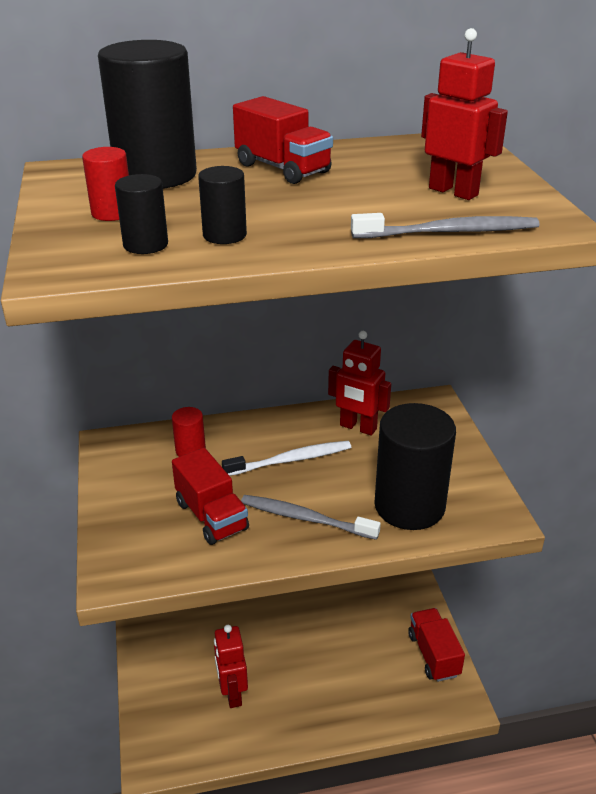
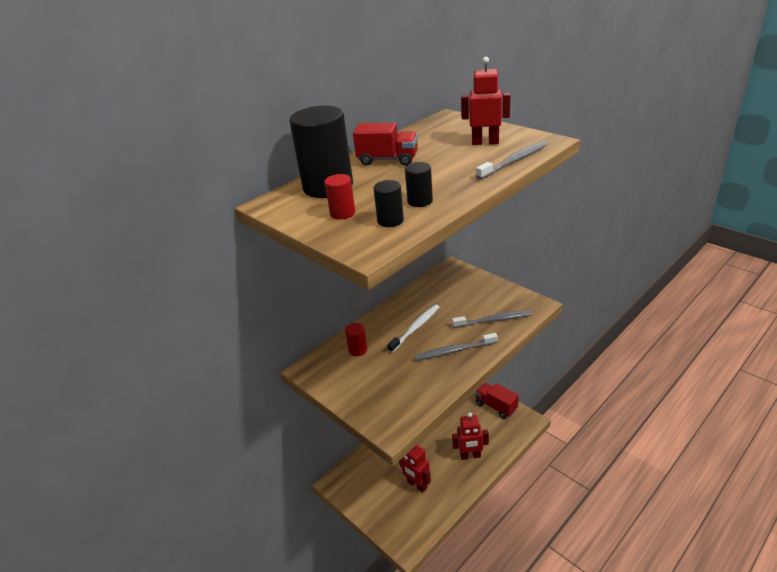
camera: 30 degrees left, 0 degrees up
red truck [172,448,249,545] -> none
red robot [328,331,391,436] -> red robot moved to [452,412,489,460]
black cylinder [374,403,456,530] -> grey toothbrush [452,310,533,328]

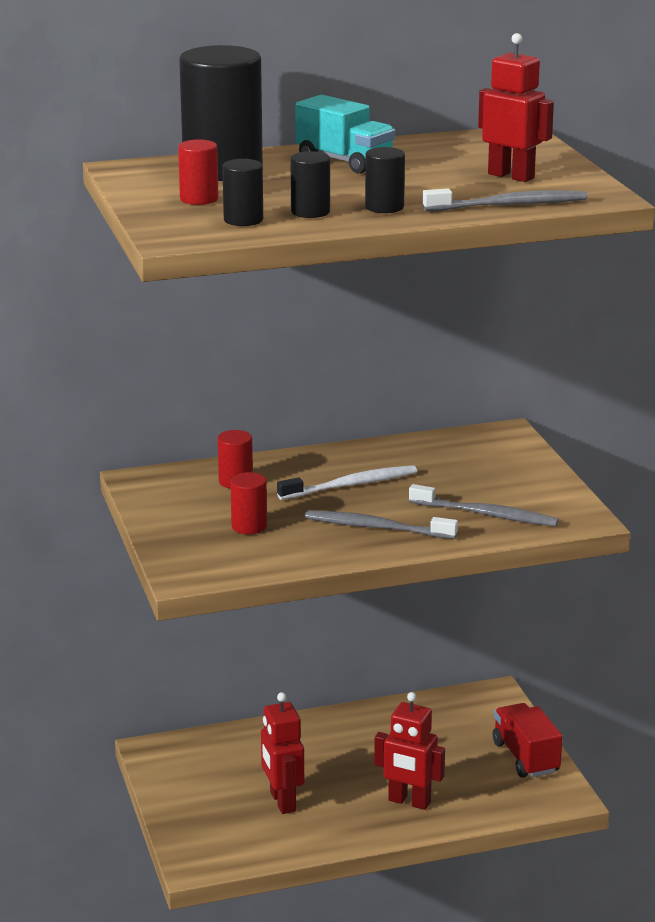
camera: 25 degrees right, 10 degrees down
red truck [353,123,418,166] -> turquoise truck [295,95,395,174]
none -> red cylinder [230,472,267,534]
none -> black cylinder [365,147,405,213]

